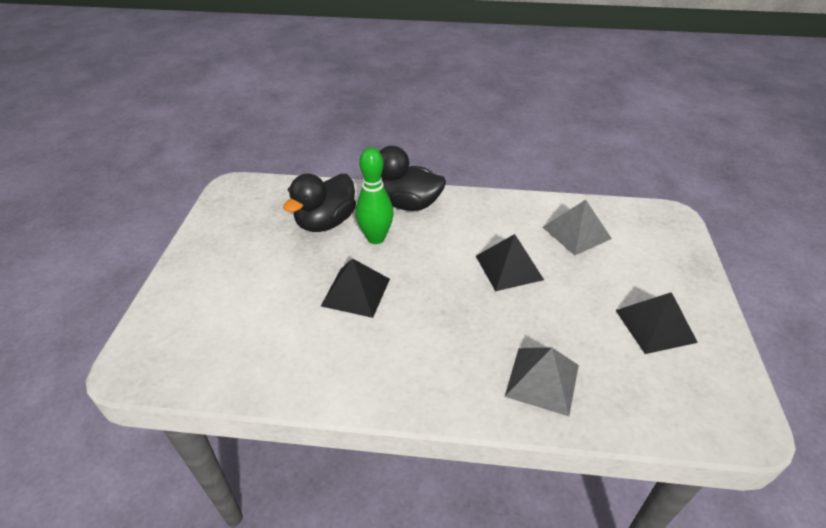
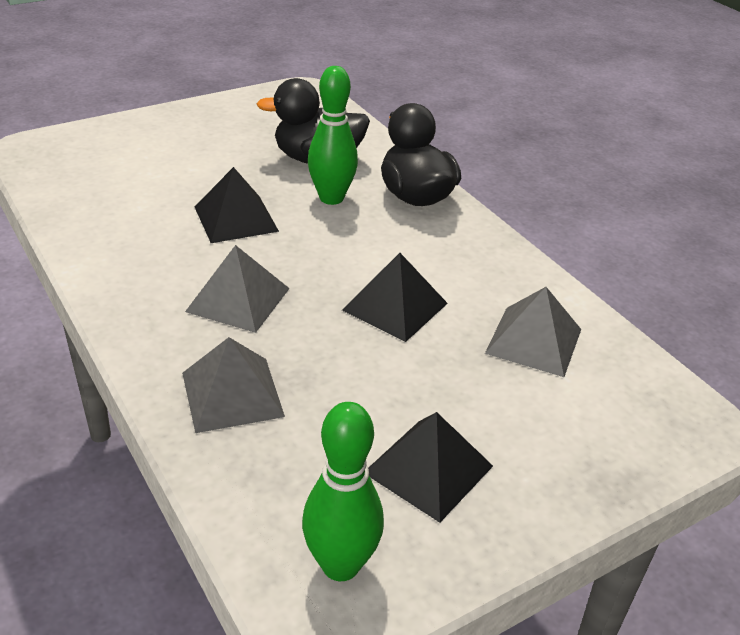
camera: 50 degrees right, 5 degrees down
none -> grey pyramid [185,245,290,333]
none -> green bowling pin [302,402,384,581]

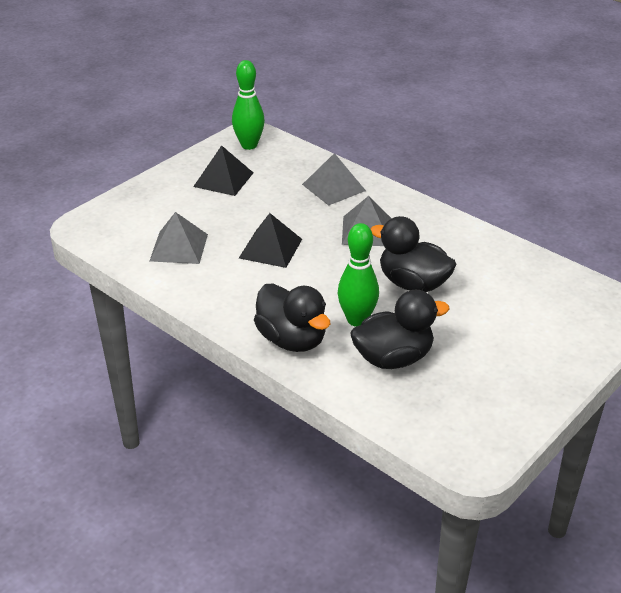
camera: 165 degrees right, 0 degrees up
black pyramid [195,167,279,243] -> black duck [370,216,456,292]

